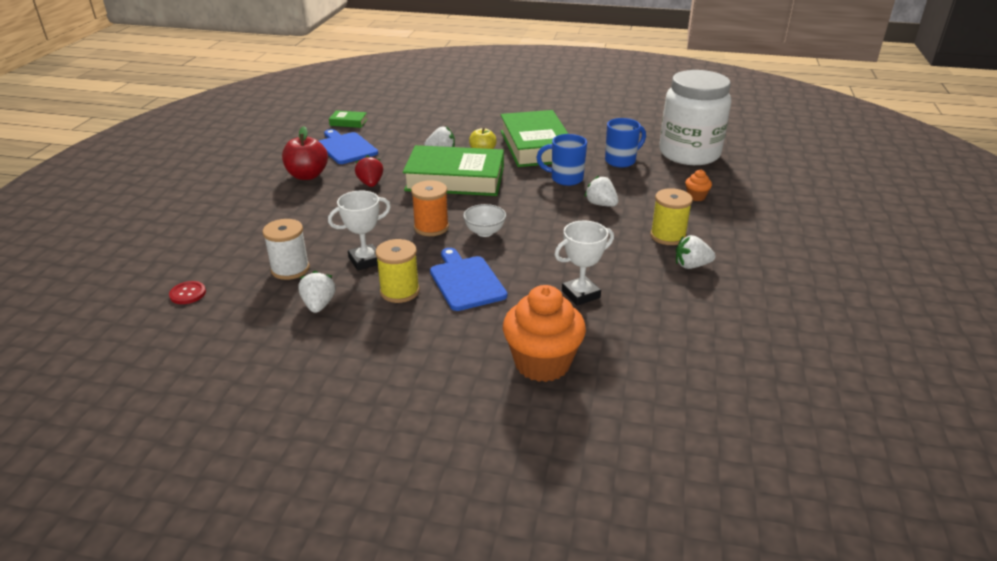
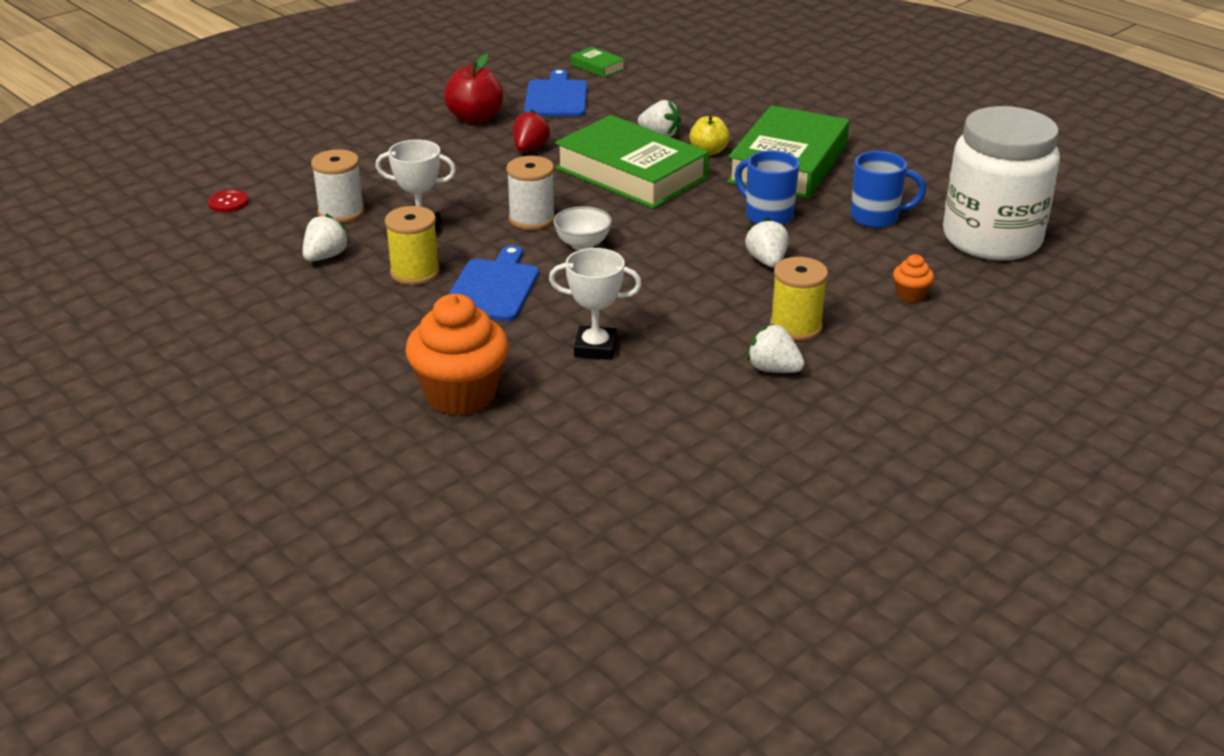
camera: 35 degrees right, 0 degrees up
orange spool [411,180,449,236] -> white spool [506,156,555,230]

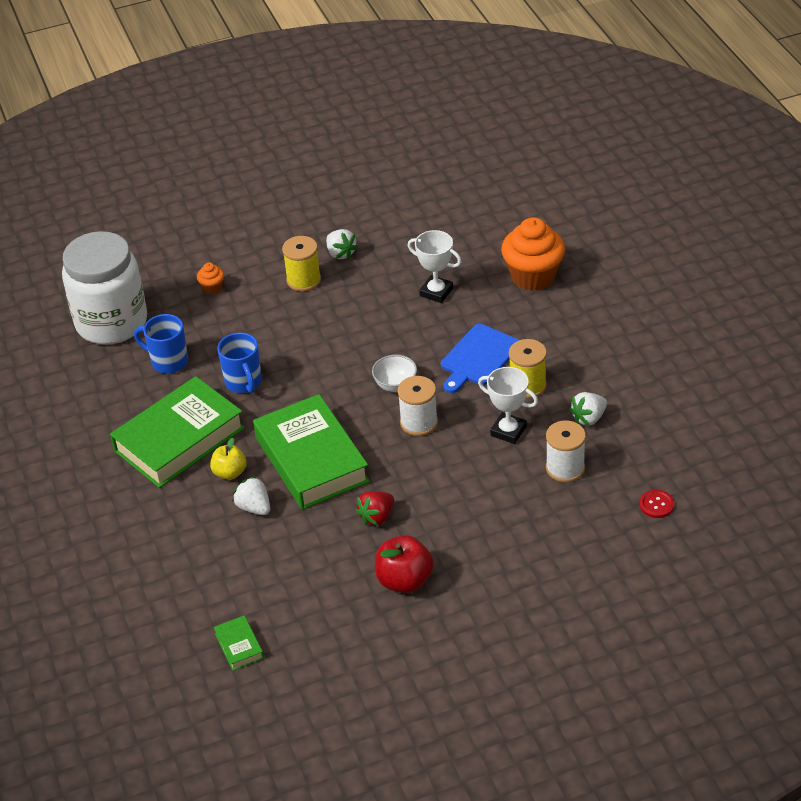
camera: 155 degrees left, 10 degrees up
blue cutting board [524,69,587,117] -> none
white strawberry [745,218,789,267] -> none

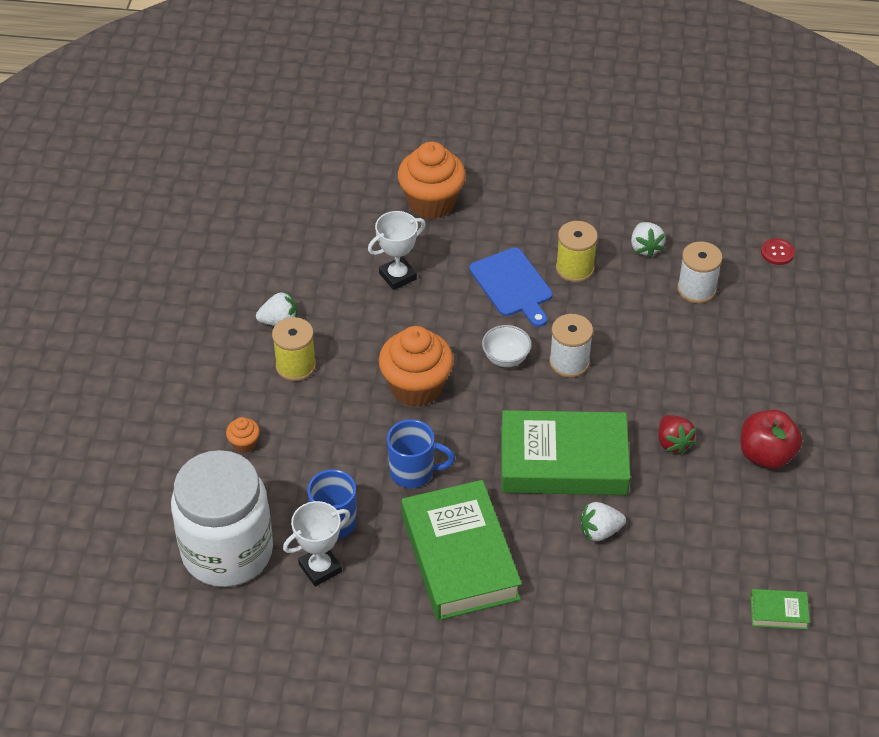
camera: 65 degrees left, 5 degrees up
yellow apple [210,438,247,480] -> none
white trophy [478,367,538,444] -> white trophy moved to [283,501,350,587]
none -> orange cupcake [379,326,454,407]

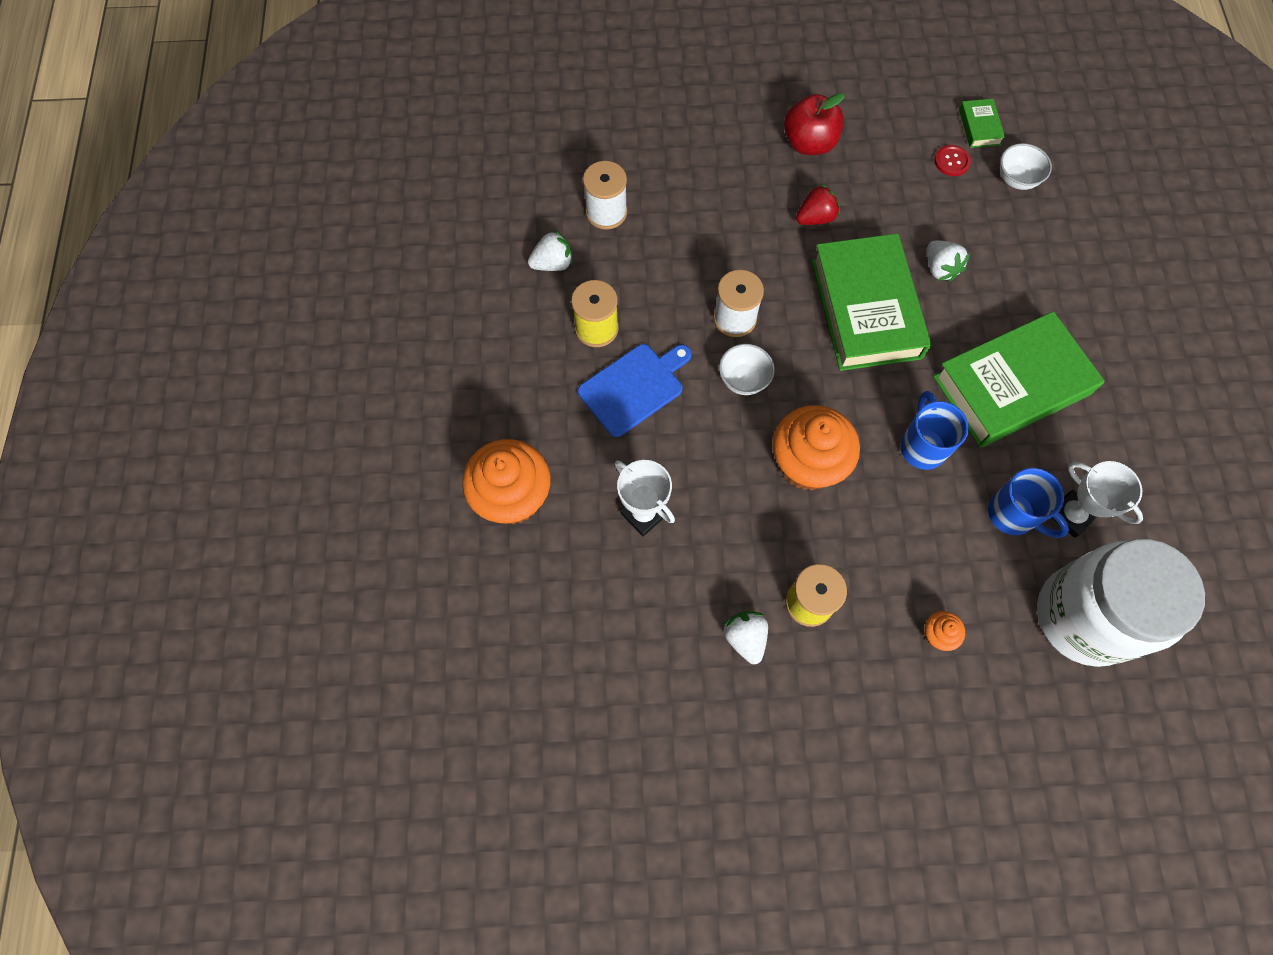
camera: 100 degrees left, 20 degrees up
red button [761,238,795,265] -> red button moved to [934,145,971,176]
none -> white bowl [1000,143,1052,190]

